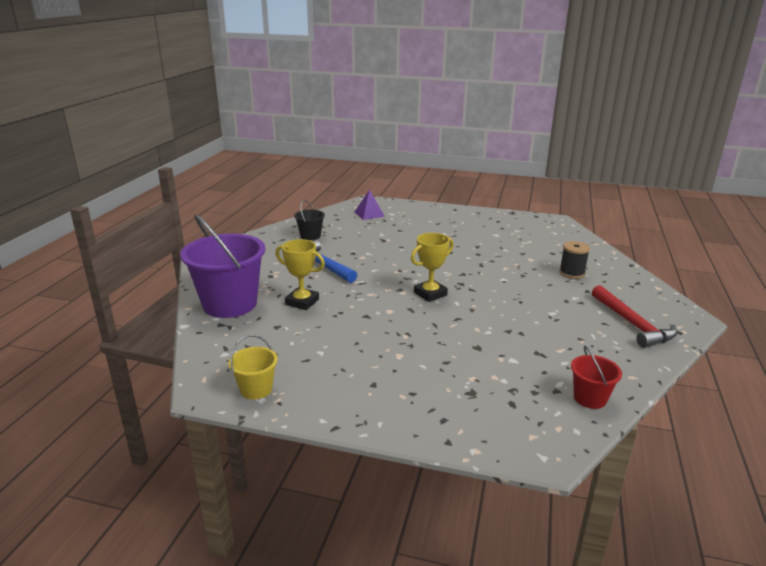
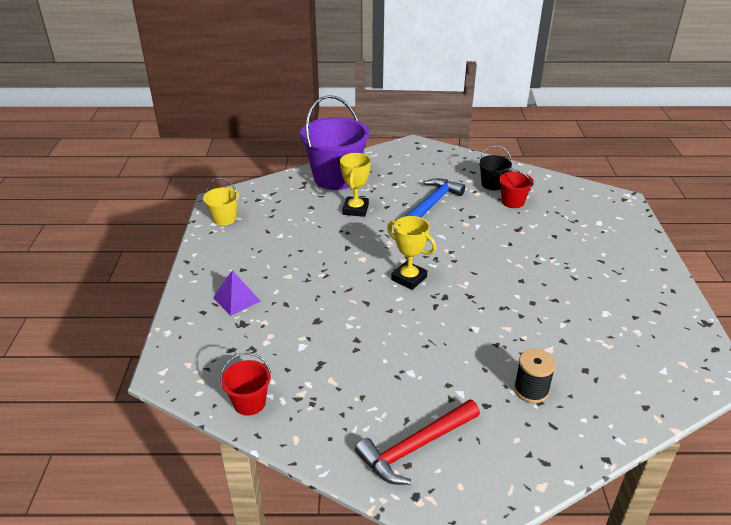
camera: 75 degrees right, 10 degrees up
purple pyramid [355,190,385,220] -> purple pyramid moved to [213,270,260,316]
none -> red bucket [499,168,534,208]

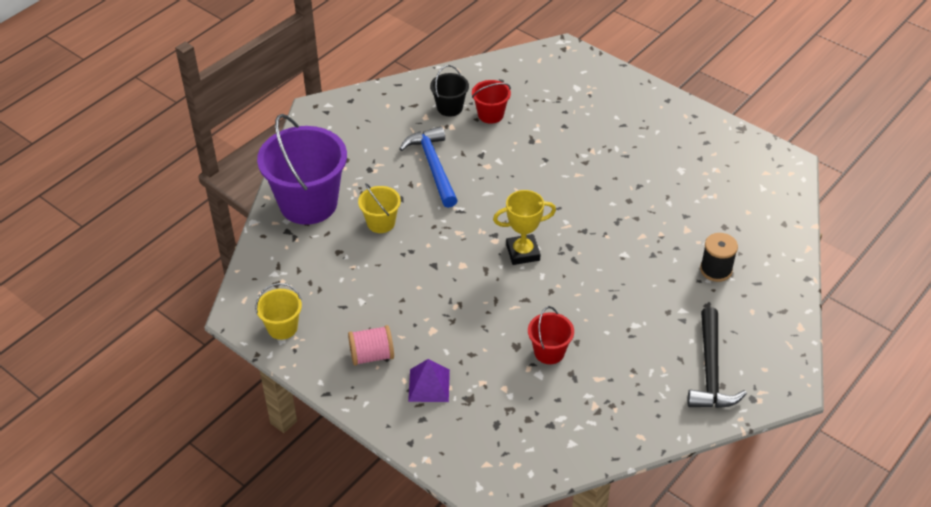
camera: 50 degrees left, 10 degrees up
red bucket [220,353,271,416] -> red bucket moved to [528,306,574,364]
yellow trophy [340,153,371,217] -> yellow bucket [358,184,401,233]
red hammer [355,399,480,485] -> black hammer [687,307,747,408]
none -> pink spool [348,325,394,366]

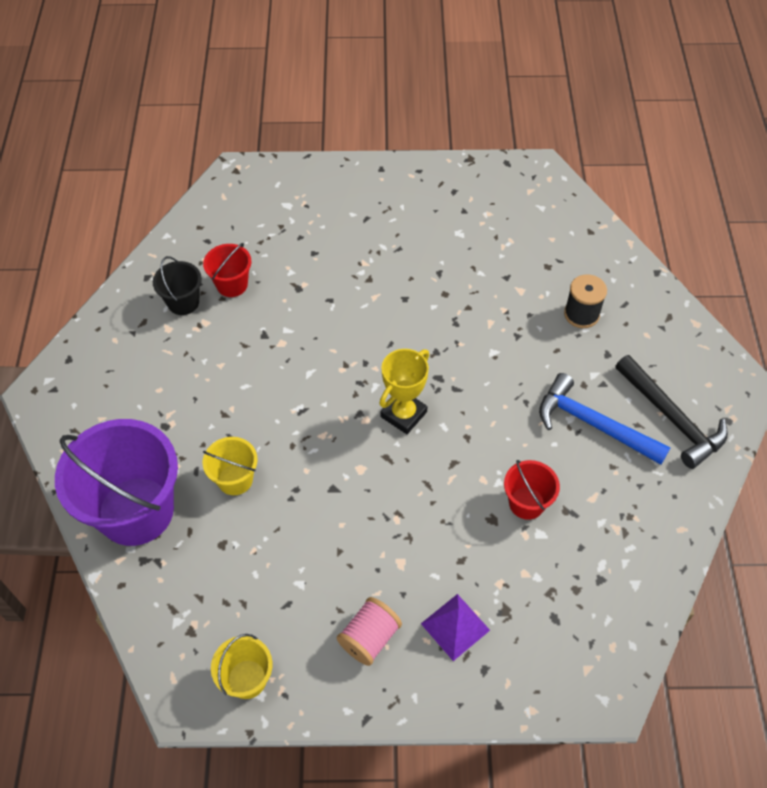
camera: 40 degrees left, 10 degrees up
blue hammer [399,126,458,208] -> blue hammer moved to [539,373,671,465]

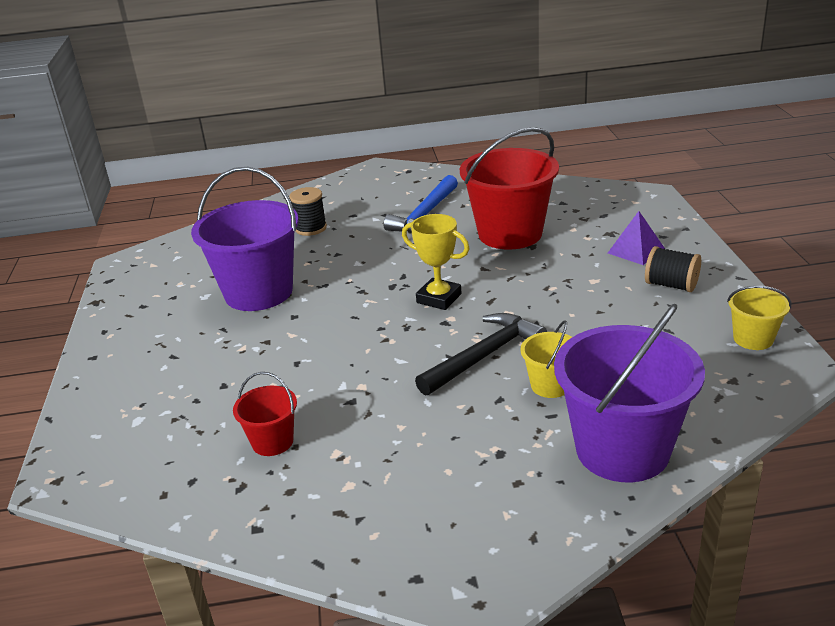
camera: 95 degrees left, 25 degrees down
black bucket [153,256,202,315] -> none
pink spool [337,597,402,666] -> black spool [645,246,701,292]
red bucket [504,460,560,520] -> red bucket [460,127,559,250], size x2.10
black hammer [615,355,728,469] -> black hammer moved to [415,313,547,396]
none -> purple bucket [191,167,299,311]

